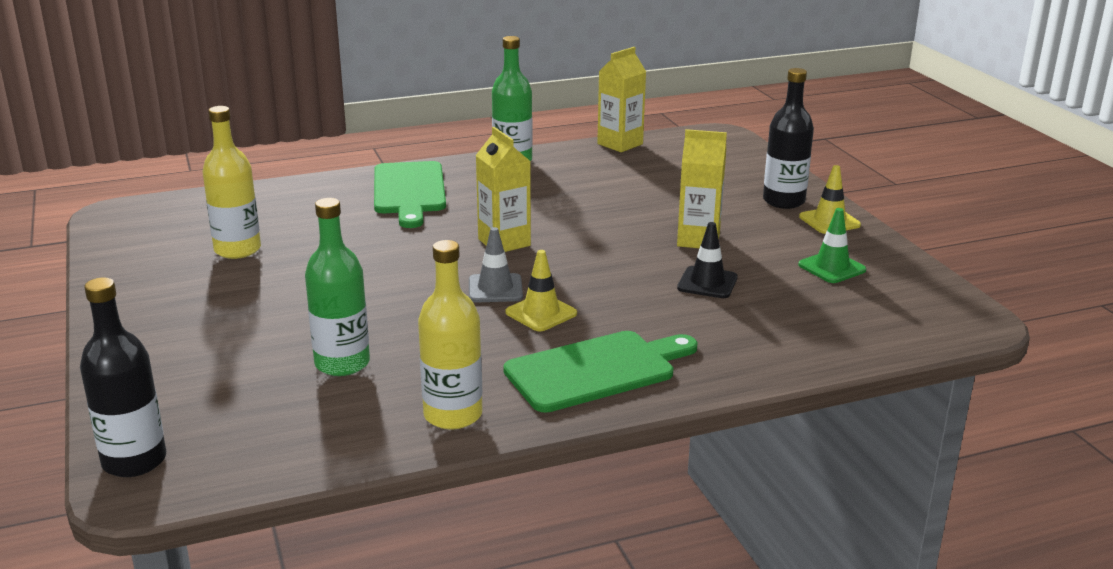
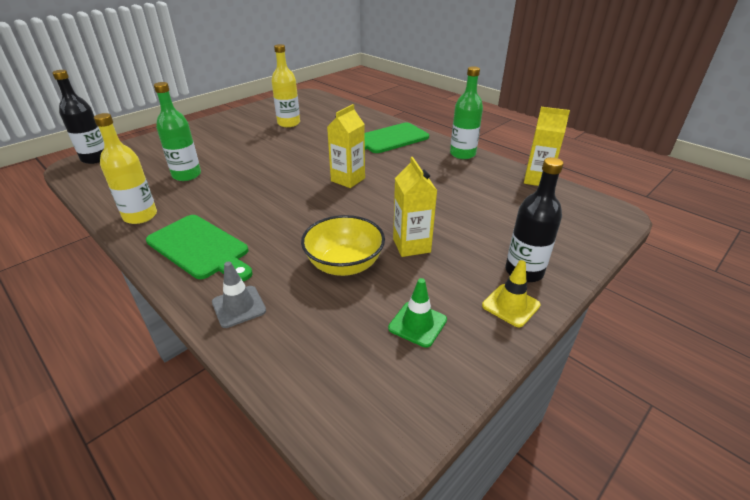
camera: 65 degrees right, 10 degrees up
grey traffic cone [469,227,523,303] -> grey traffic cone moved to [212,261,266,328]
yellow traffic cone [506,250,577,331] -> none
black traffic cone [677,222,738,298] -> yellow bowl [301,215,385,276]

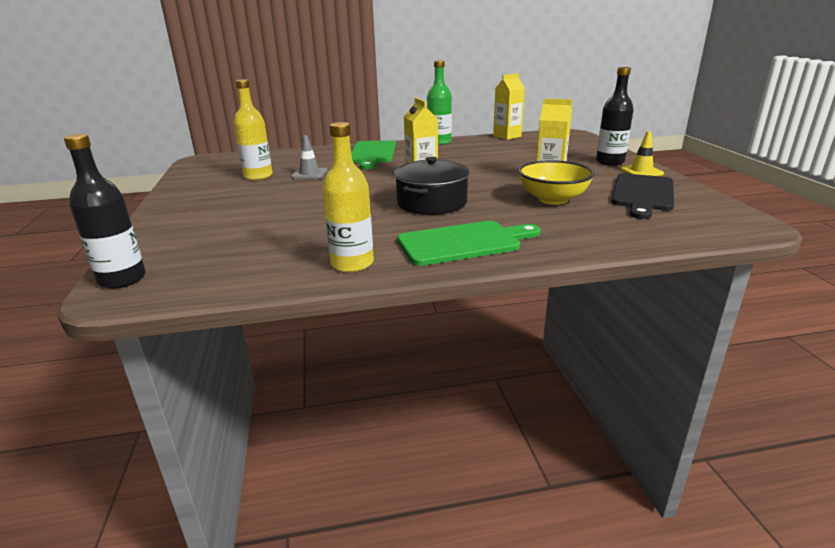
camera: 55 degrees left, 10 degrees down
green bottle [154,82,201,181] -> none
grey traffic cone [212,261,266,328] -> grey traffic cone moved to [291,135,328,179]
green traffic cone [388,278,447,348] -> black cutting board [611,173,674,219]
none -> black pot [394,157,470,215]

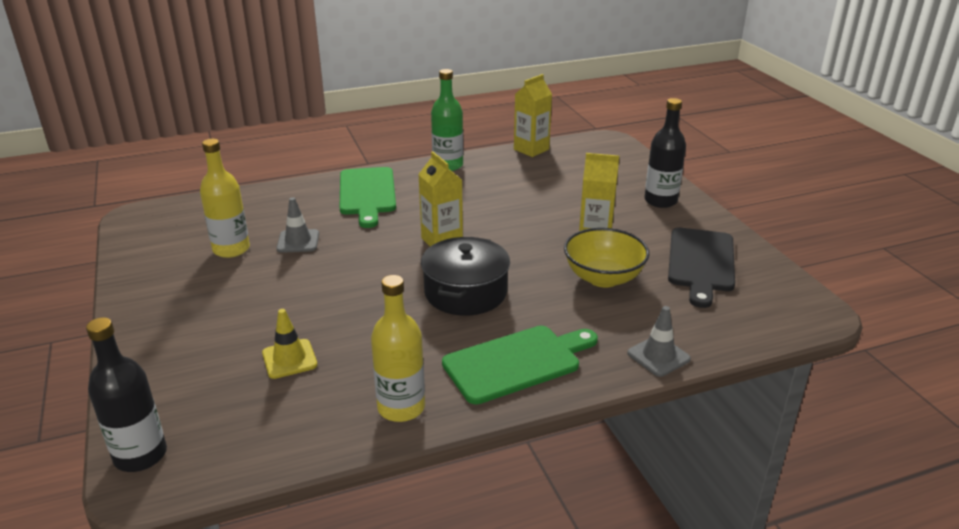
camera: 10 degrees left, 5 degrees up
yellow traffic cone [620,131,664,176] -> yellow traffic cone moved to [262,309,317,379]
none -> grey traffic cone [627,306,691,377]

